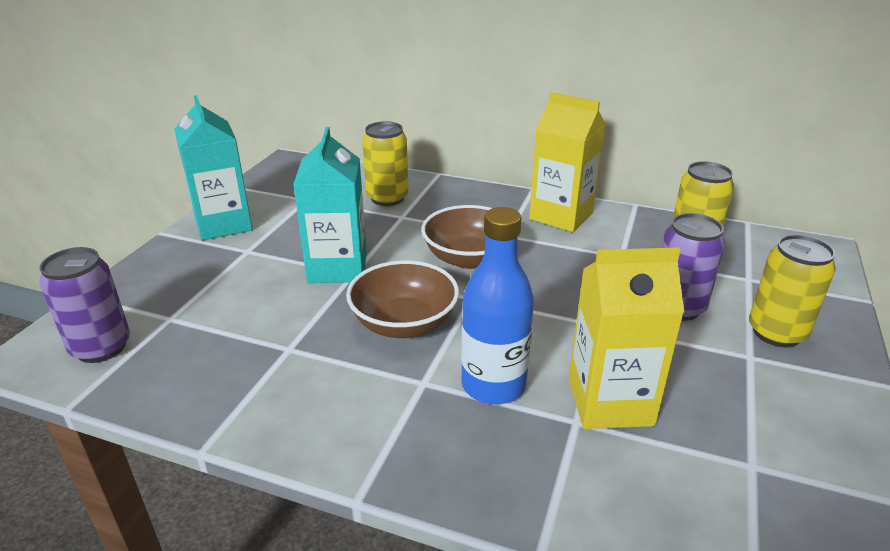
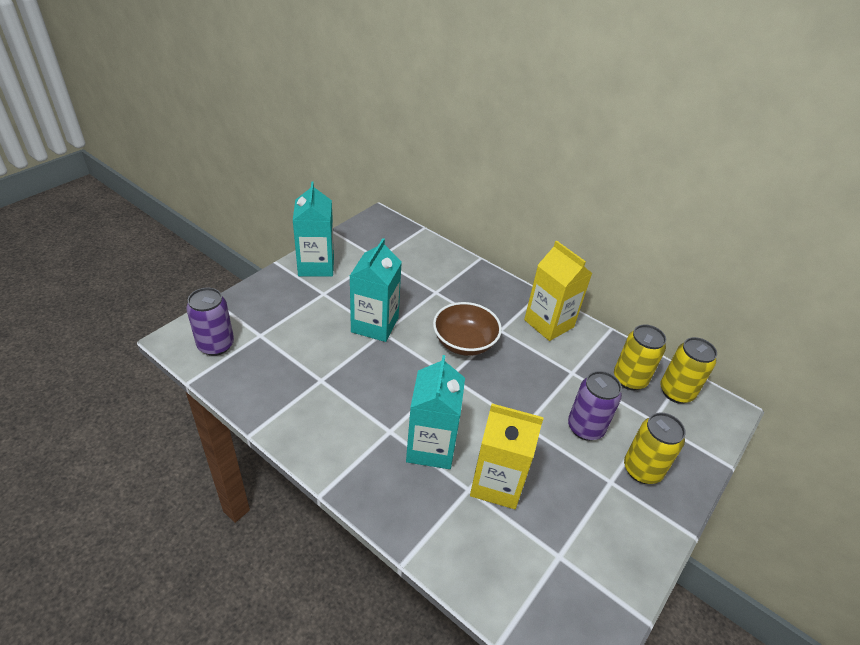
camera: 15 degrees right, 10 degrees up
brown bowl [346,260,459,338] -> none
yellow can [362,121,409,206] -> yellow can moved to [660,337,717,404]
blue bottle [461,207,534,404] -> turquoise carton [406,355,465,469]

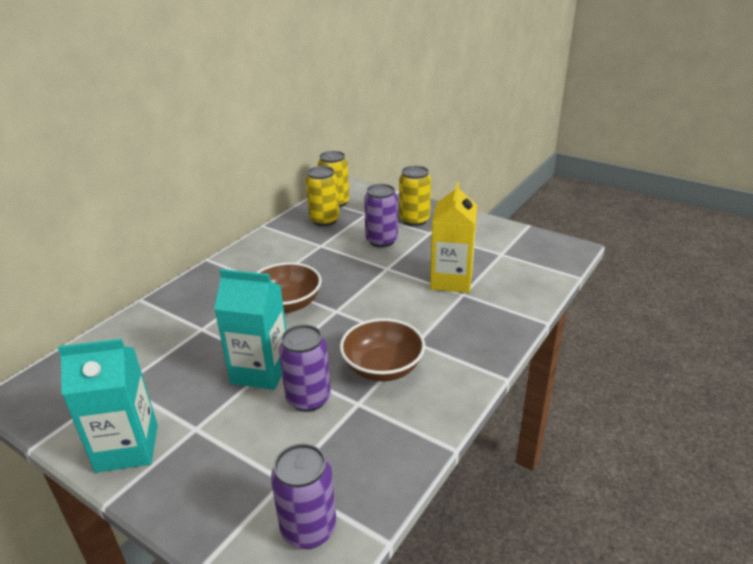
camera: 90 degrees left, 10 degrees down
turquoise carton [406,355,465,469] -> none
yellow carton [524,240,592,341] -> none
none -> purple can [279,325,331,412]
none -> brown bowl [340,318,425,381]

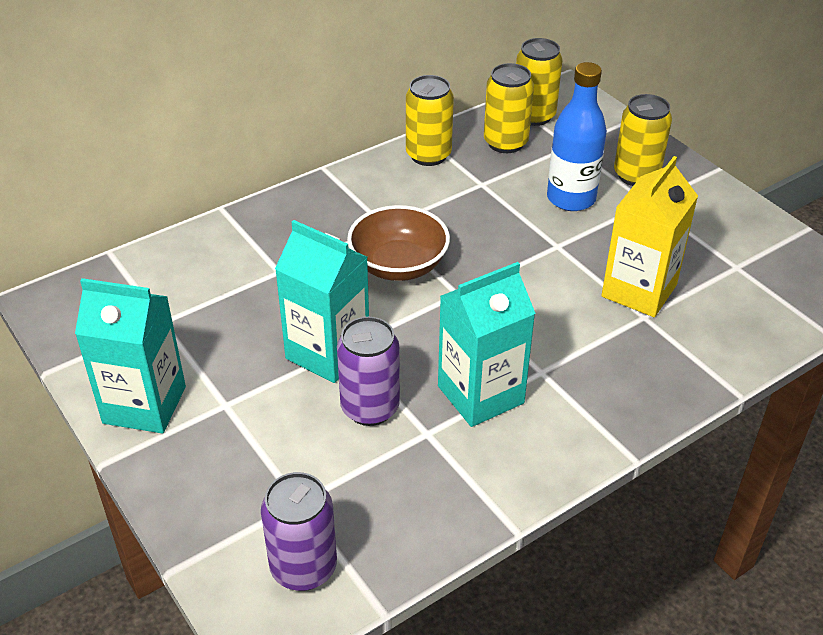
camera: 20 degrees right, 10 degrees up
brown bowl [340,318,425,381] -> turquoise carton [438,262,536,427]
purple can [364,184,398,248] -> blue bottle [547,62,607,211]
none -> yellow can [406,75,454,166]

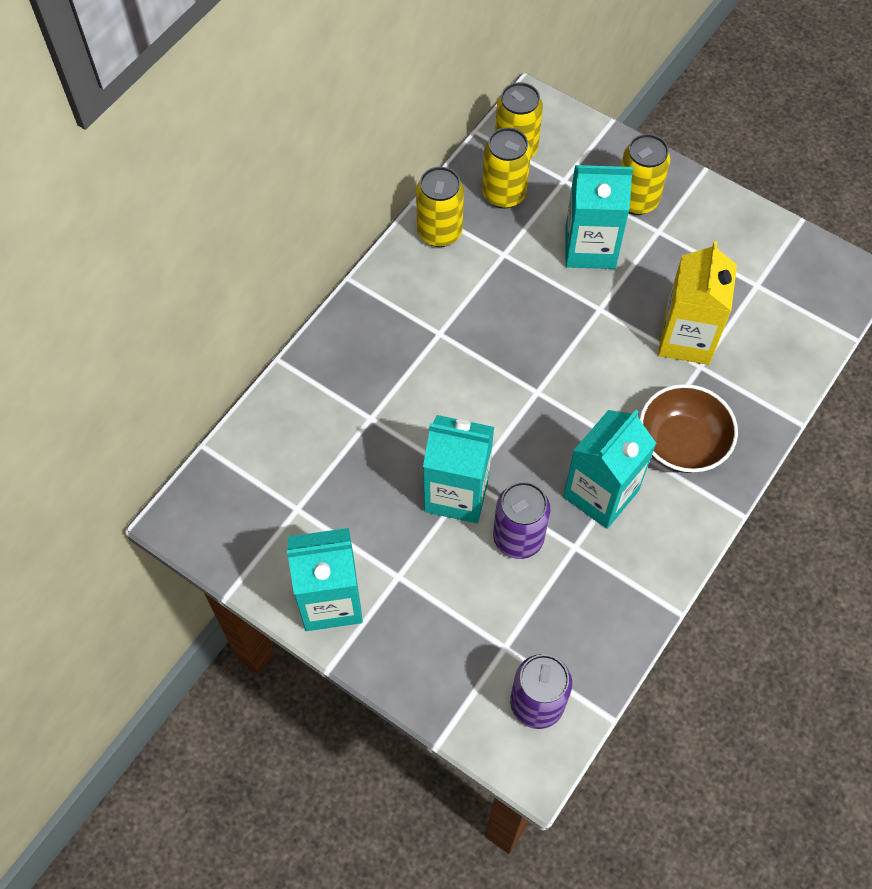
camera: 20 degrees left, 20 degrees up
brown bowl [347,205,450,281] -> brown bowl moved to [640,384,738,473]
blue bottle [547,62,607,211] -> turquoise carton [565,165,633,269]

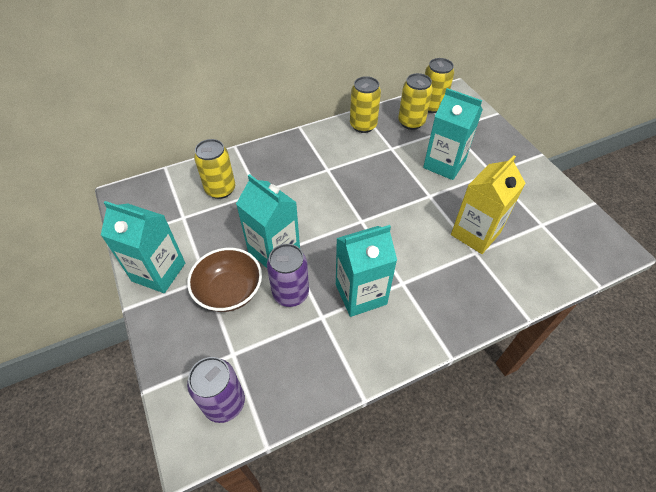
camera: 30 degrees right, 10 degrees down
yellow can [621,134,670,215] -> yellow can moved to [194,139,235,199]
brown bowl [640,384,738,473] -> brown bowl moved to [187,248,262,312]

